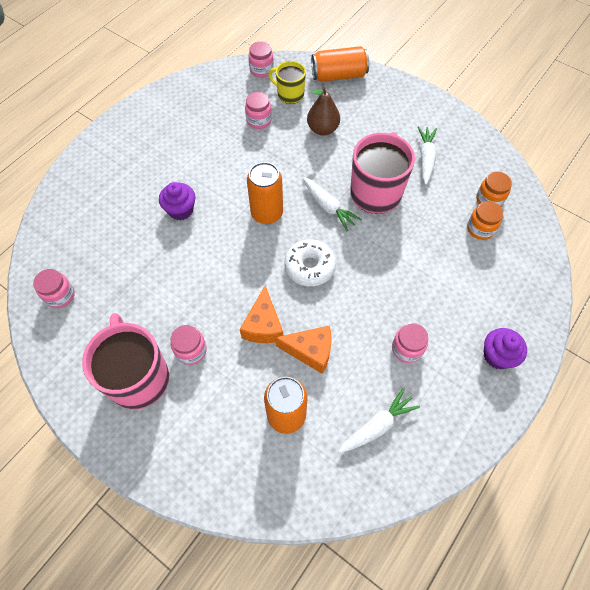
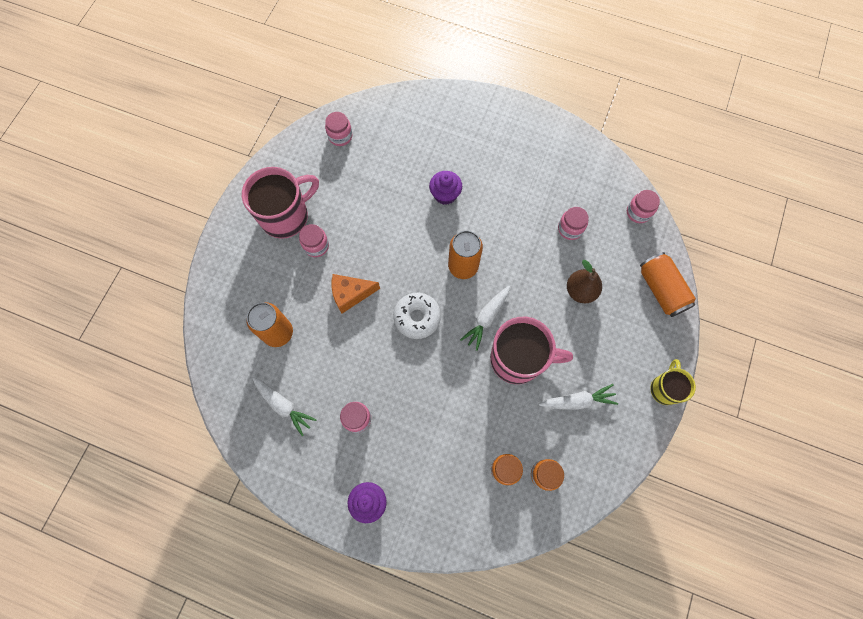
camera: 75 degrees right, 10 degrees up
yellow mug [268,61,306,104] -> yellow mug moved to [650,359,696,405]
orange cheese [275,325,332,374] -> none

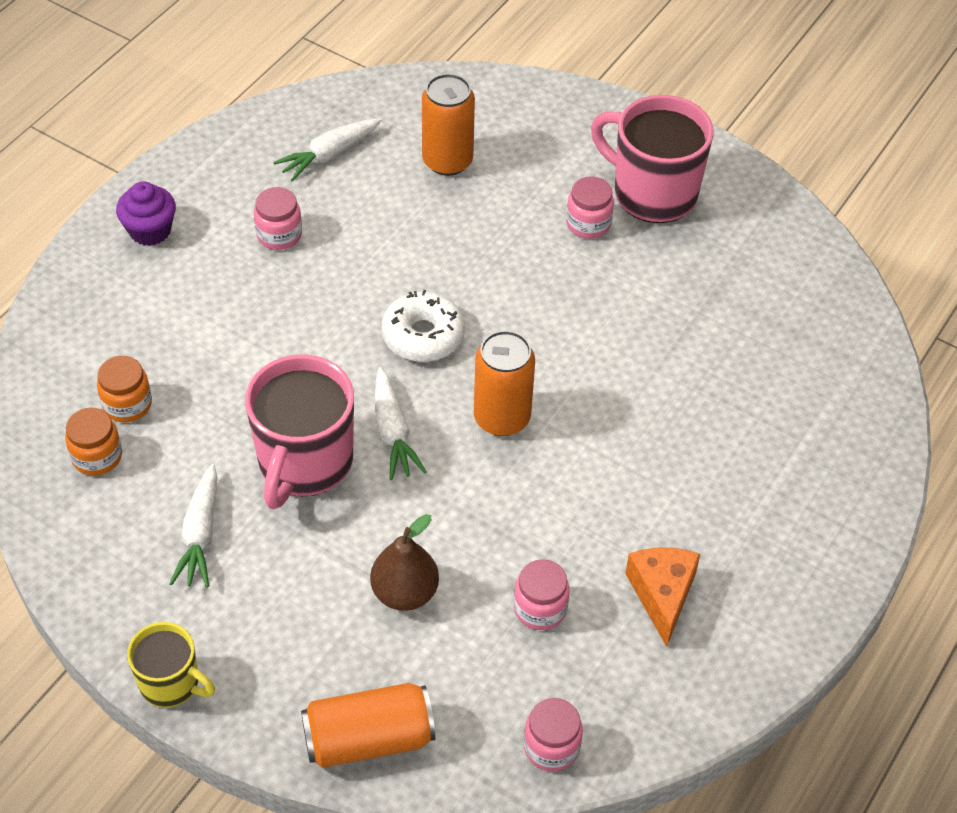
camera: 100 degrees right, 20 degrees down
pink mug [242,167,319,239] -> pink mug turned 150 degrees clockwise [591,95,714,223]
pink jar [325,112,353,146] -> none
orange cheese [332,274,380,313] -> orange cheese moved to [625,548,700,647]
purple cupcake [429,171,462,205] -> none
white carrot [460,286,510,351] -> white carrot turned 150 degrees counterclockwise [375,367,427,480]

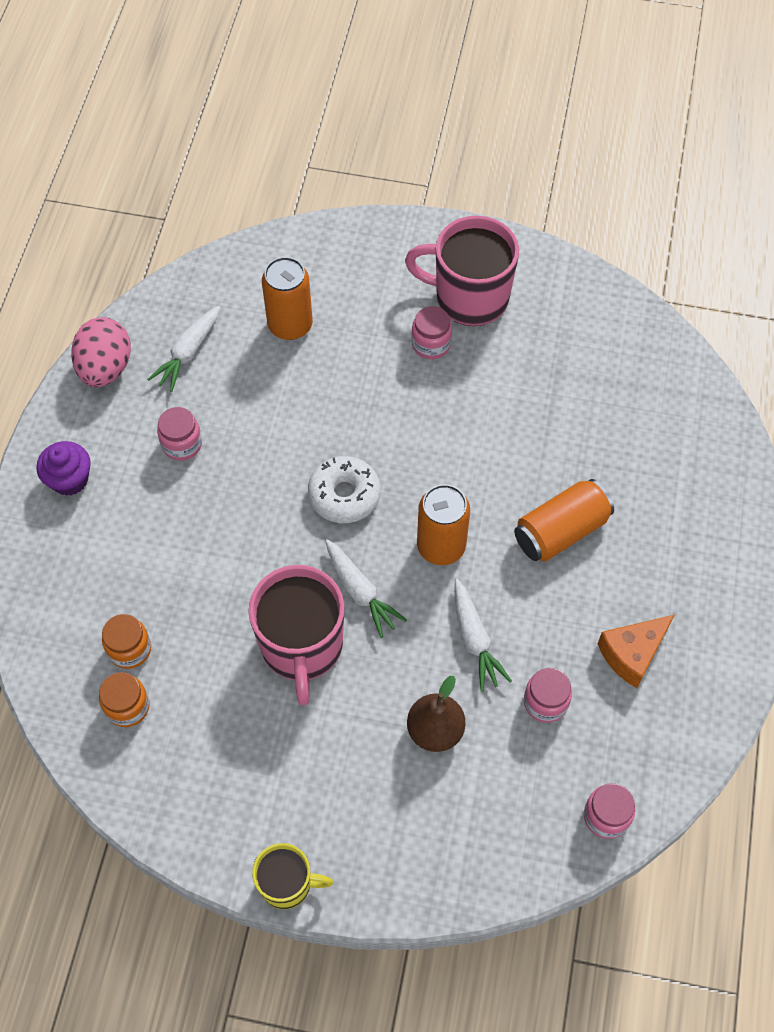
camera: 20 degrees left, 10 degrees up
white carrot [169,464,218,587] -> white carrot moved to [454,579,512,692]
orange can [301,683,435,768] -> orange can moved to [514,479,614,562]
orange cheese [625,548,700,647] -> orange cheese turned 105 degrees counterclockwise [597,615,674,688]
none -> pink egg [71,317,131,387]

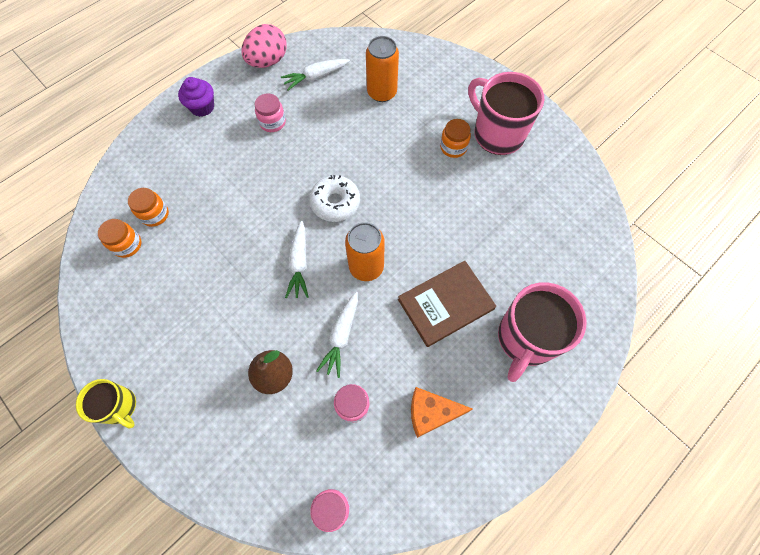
camera: 35 degrees right, 5 degrees up
pink mug [249,565,345,706] -> pink mug moved to [498,282,587,382]
pink jar [411,306,452,359] -> orange jar [440,119,471,158]
orange can [514,479,614,562] -> brown book [398,261,496,347]

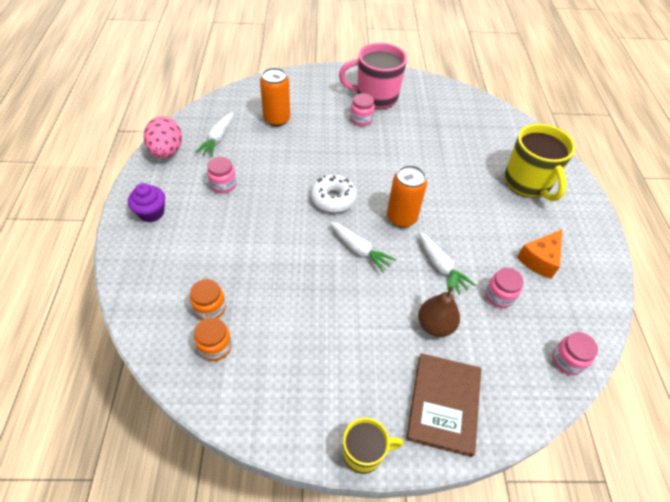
camera: 50 degrees left, 15 degrees down
brown book [398,261,496,347] -> brown book moved to [406,353,481,457]
orange jar [440,119,471,158] -> pink jar [350,93,375,126]
pink mug [498,282,587,382] -> yellow mug [504,124,575,201]

